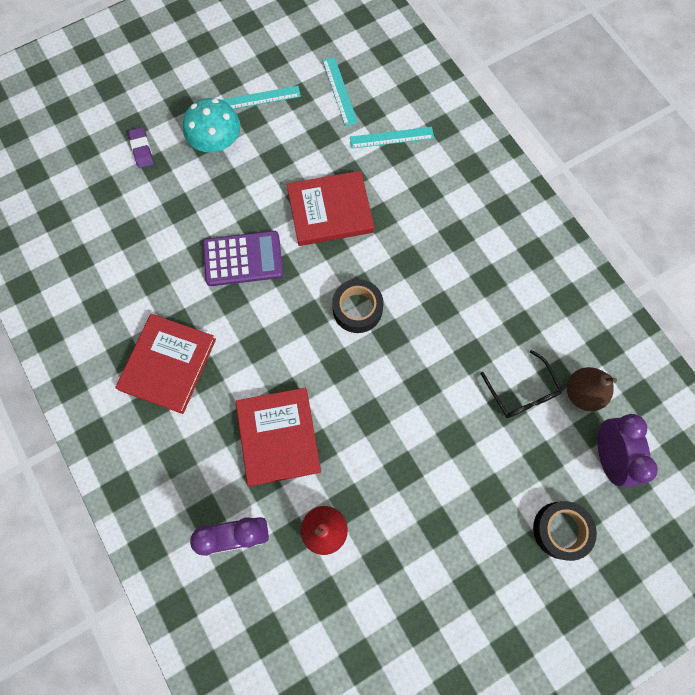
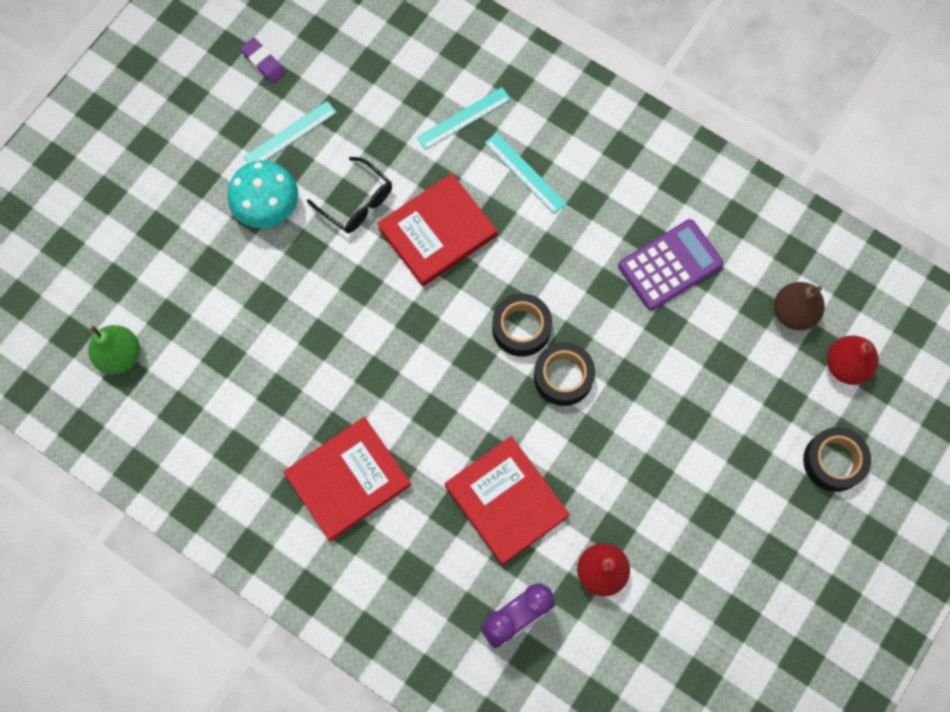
camera: 25 degrees left, 0 degrees up
red book [115,314,216,414] -> red book turned 60 degrees clockwise [283,417,411,541]
purple eraser [128,127,154,168] -> purple eraser moved to [240,38,285,83]
purple calculator [203,231,283,286] -> purple calculator moved to [618,219,724,310]
turquoise ruler [322,57,358,126] -> turquoise ruler moved to [485,133,566,214]
black glasses [480,350,563,418] -> black glasses moved to [307,157,392,233]
purple clock [597,414,658,487] -> red pear [827,336,879,385]
none -> green pear [88,325,140,374]
none -> black tape [534,342,595,406]

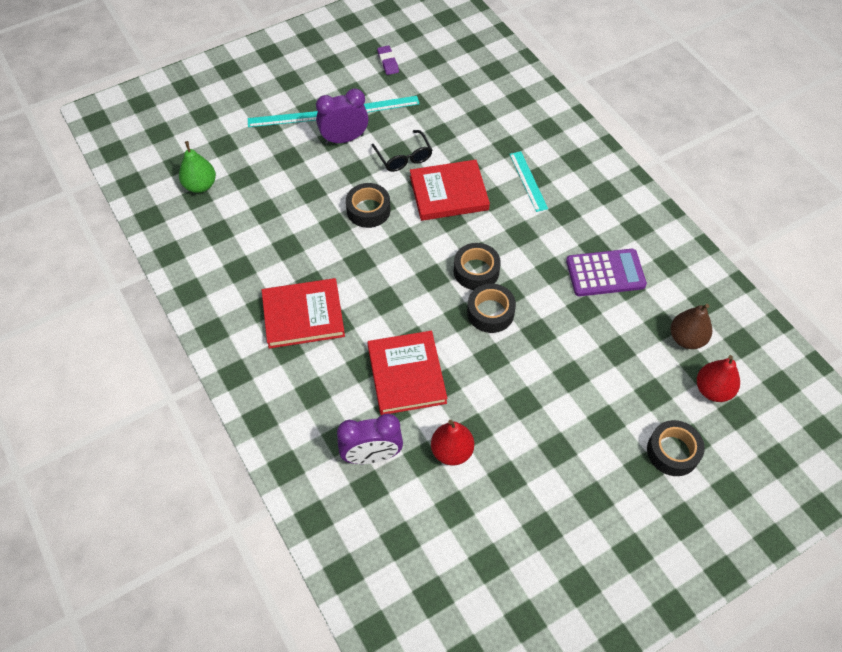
camera: 25 degrees right, 15 degrees down
turquoise mushroom [228,160,298,228] -> purple clock [316,88,368,144]
turquoise ruler [416,87,511,150] -> turquoise ruler moved to [248,111,318,127]
none -> black tape [346,183,390,228]

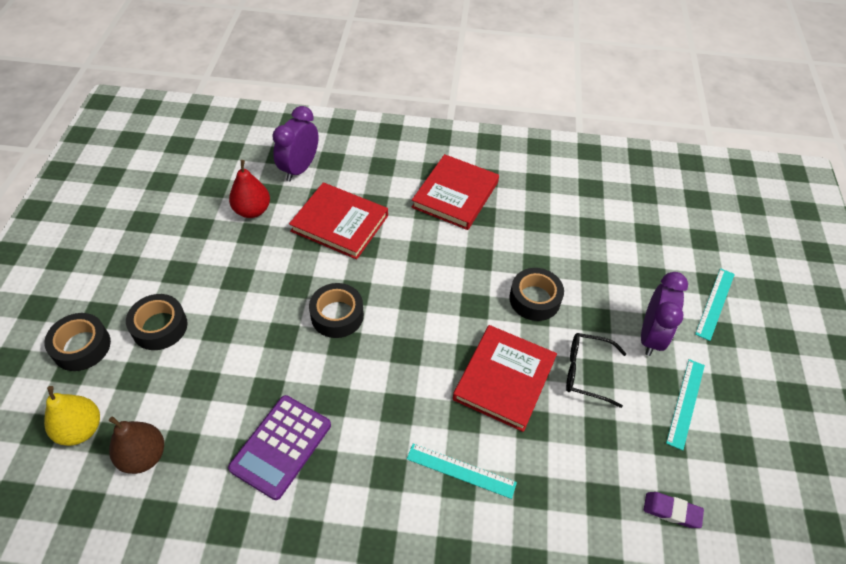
camera: 125 degrees right, 5 degrees down
green pear [179,141,216,193] -> none
purple eraser [377,45,399,75] -> purple eraser moved to [644,492,704,528]
black tape [454,243,501,290] -> black tape moved to [126,294,187,350]
red pear [697,355,740,402] -> yellow pear [44,386,100,446]

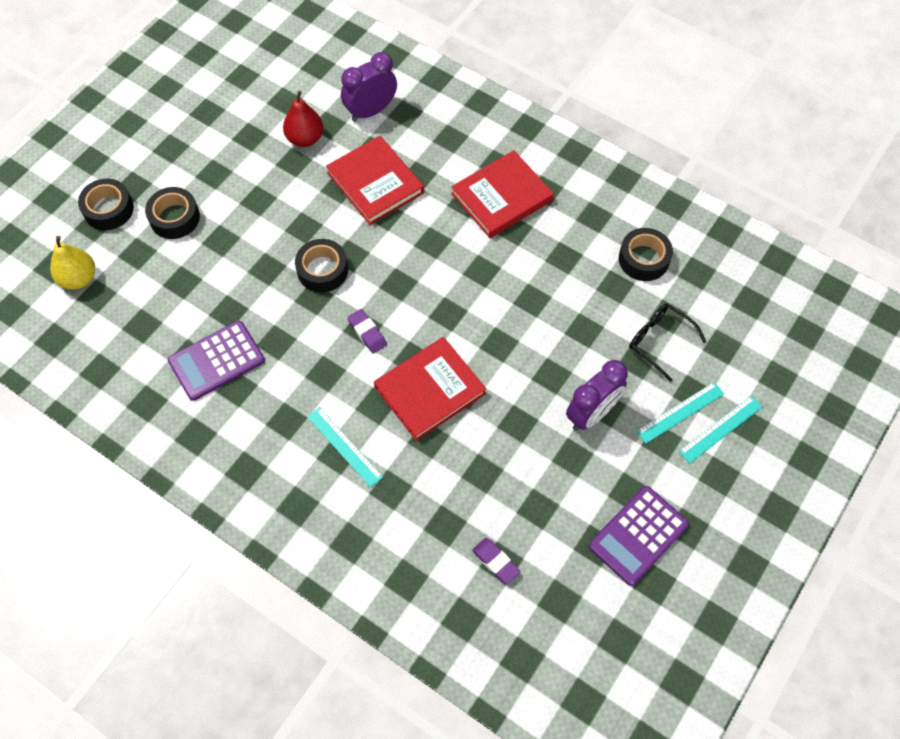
camera: 30 degrees right, 10 degrees up
brown pear [109,417,164,474] -> none
black tape [509,268,564,321] -> black tape moved to [619,228,673,281]
black glasses [566,333,627,408] -> black glasses moved to [629,303,706,382]
turquoise ruler [666,359,705,450] -> turquoise ruler moved to [679,396,762,463]
none -> purple eraser [347,309,387,353]
none -> purple calculator [589,486,689,586]

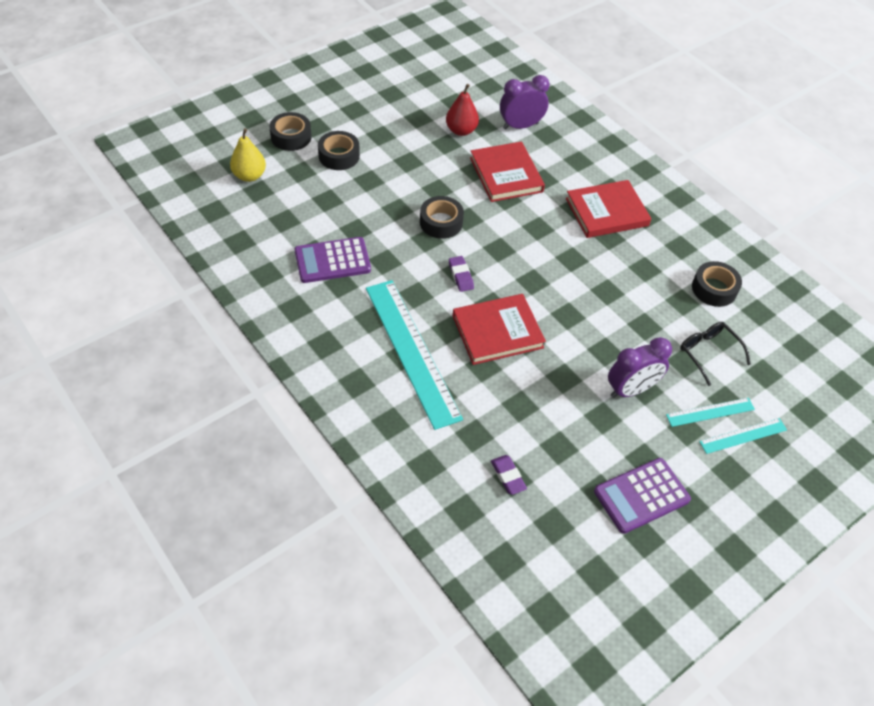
camera: 15 degrees right, 10 degrees down
turquoise ruler [307,407,383,487] -> turquoise ruler [366,280,463,430], size x2.11

